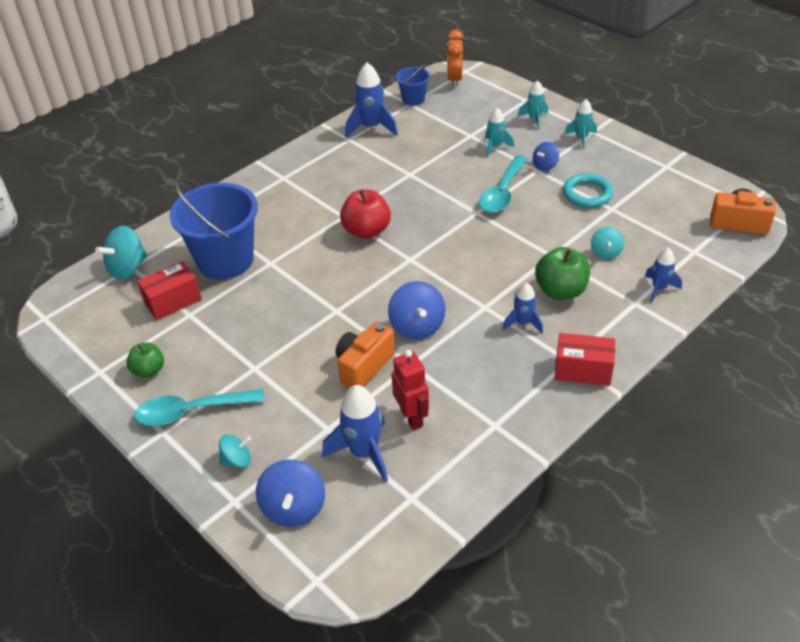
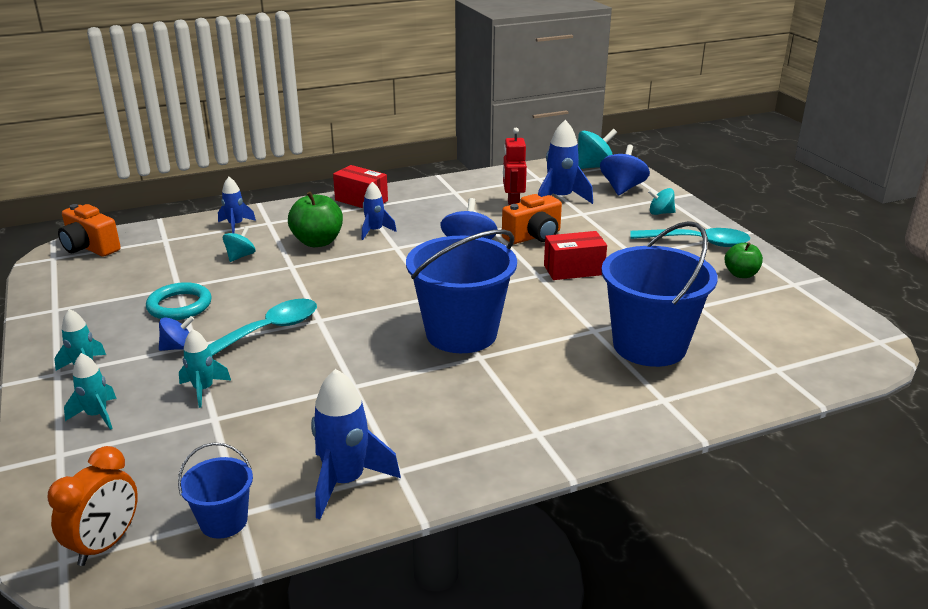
camera: 160 degrees left, 15 degrees down
turquoise spinning top [95,226,147,279] -> turquoise spinning top moved to [578,129,617,169]
red box [137,261,202,320] -> red box moved to [544,231,607,280]
red apple [340,189,391,239] -> blue bucket [406,230,517,353]

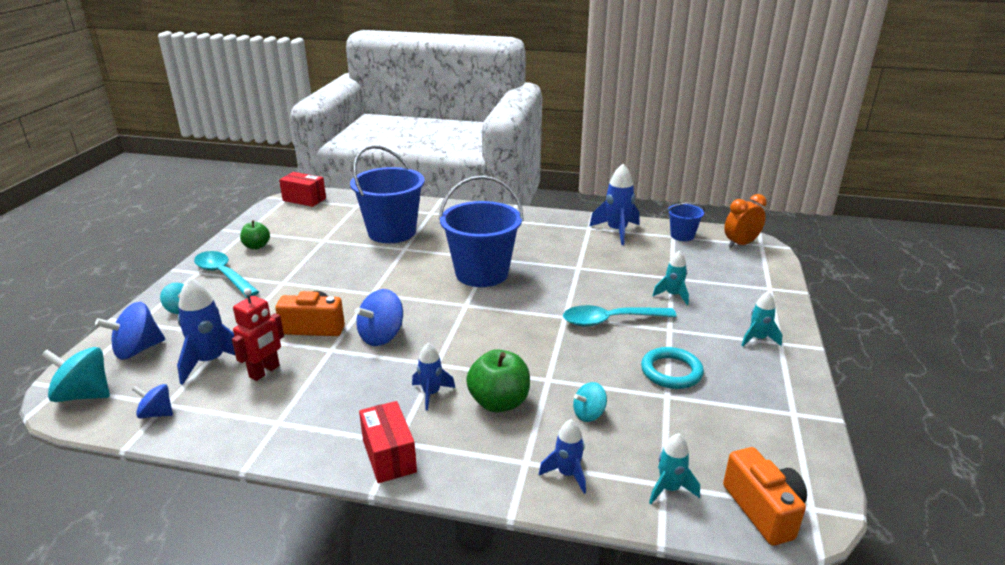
camera: 145 degrees left, 0 degrees up
turquoise rocket [64,353,117,430] -> turquoise rocket moved to [649,434,700,504]
blue spinning top [159,316,194,351] -> blue spinning top moved to [132,384,173,419]
red box [544,231,607,280] -> red box moved to [279,172,326,207]

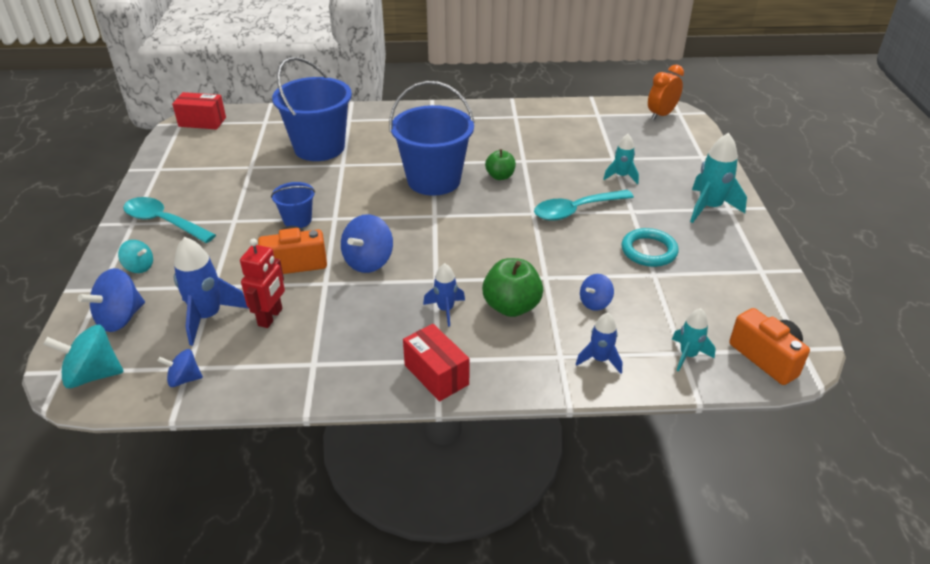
camera: 15 degrees left, 10 degrees up
green apple [240,220,270,249] -> green apple moved to [485,149,516,180]
turquoise spinning top [573,382,607,422] -> blue spinning top [580,274,614,311]
blue rocket [589,164,639,245] -> none
blue bucket [667,203,705,241] -> blue bucket moved to [271,182,315,228]
turquoise rocket [741,291,782,346] -> turquoise rocket [690,133,747,223], size x1.65

